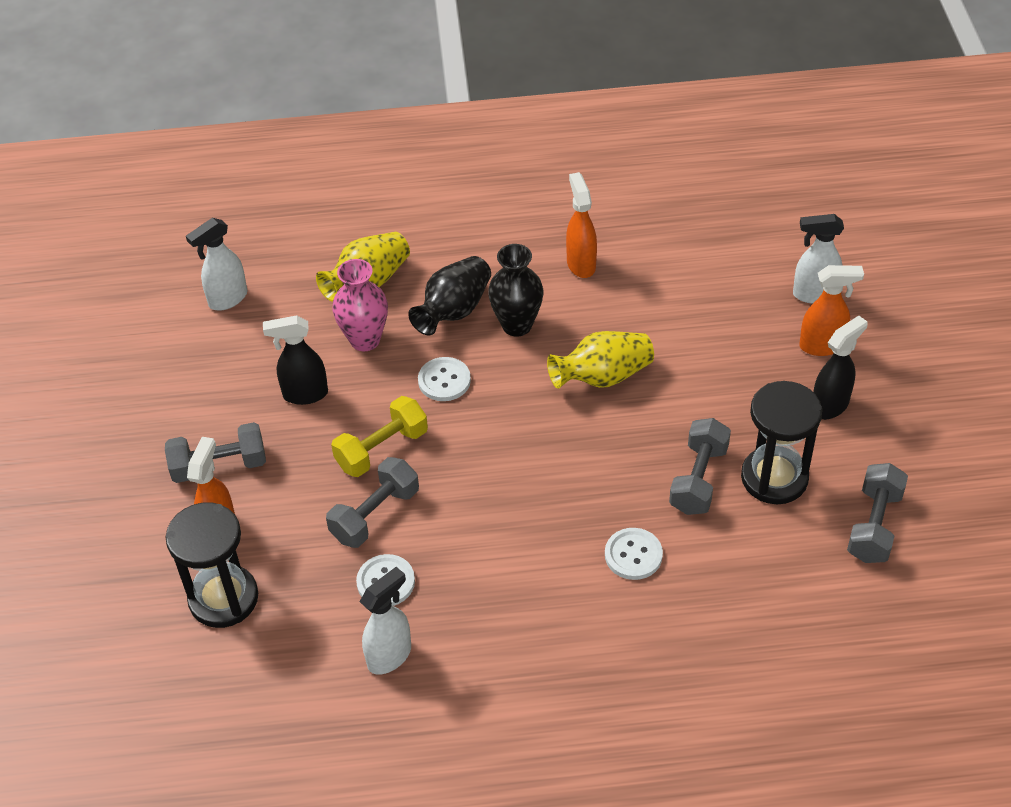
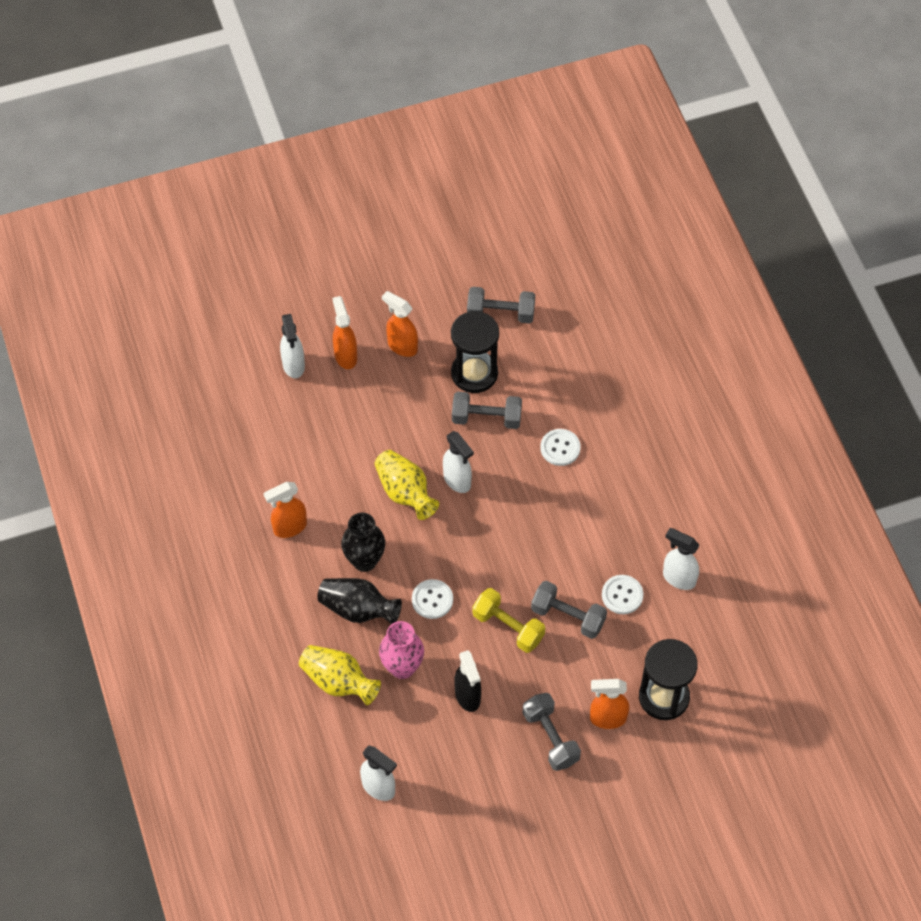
camera: 105 degrees left, 10 degrees up
black spray bottle [813,315,868,420] -> orange spray bottle [382,291,418,357]
none -> white spray bottle [443,431,474,493]

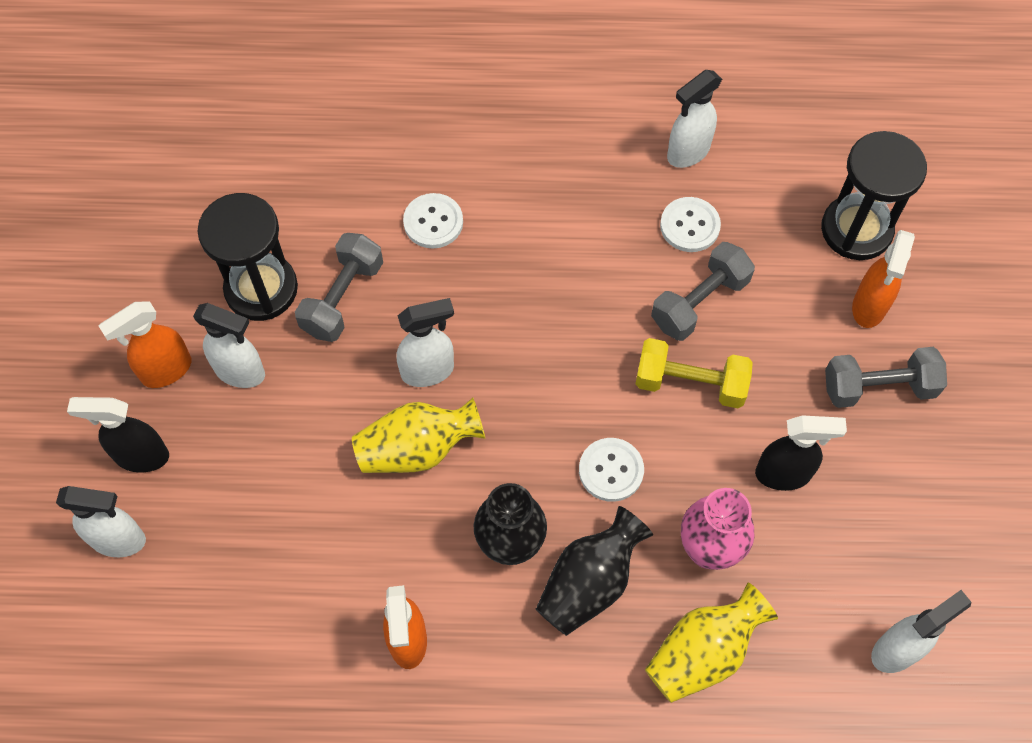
camera: 70 degrees left, 5 degrees up
orange spray bottle [332,296,357,369] -> black spray bottle [67,397,169,472]
grey dumbbell [467,287,535,324] -> none
yellow dumbbell [473,588,545,653] -> yellow dumbbell turned 45 degrees clockwise [635,338,753,408]
none -> white spray bottle [193,303,265,388]

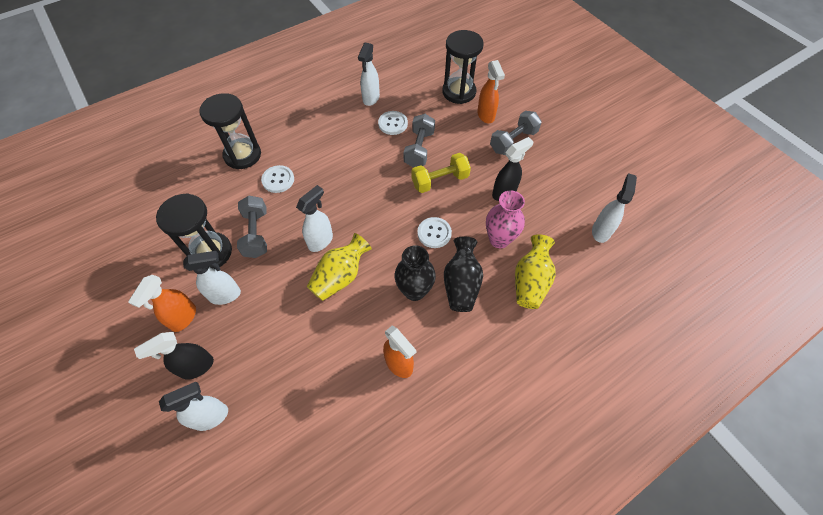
camera: 35 degrees left, 5 degrees down
none -> black hourglass [200,93,261,169]

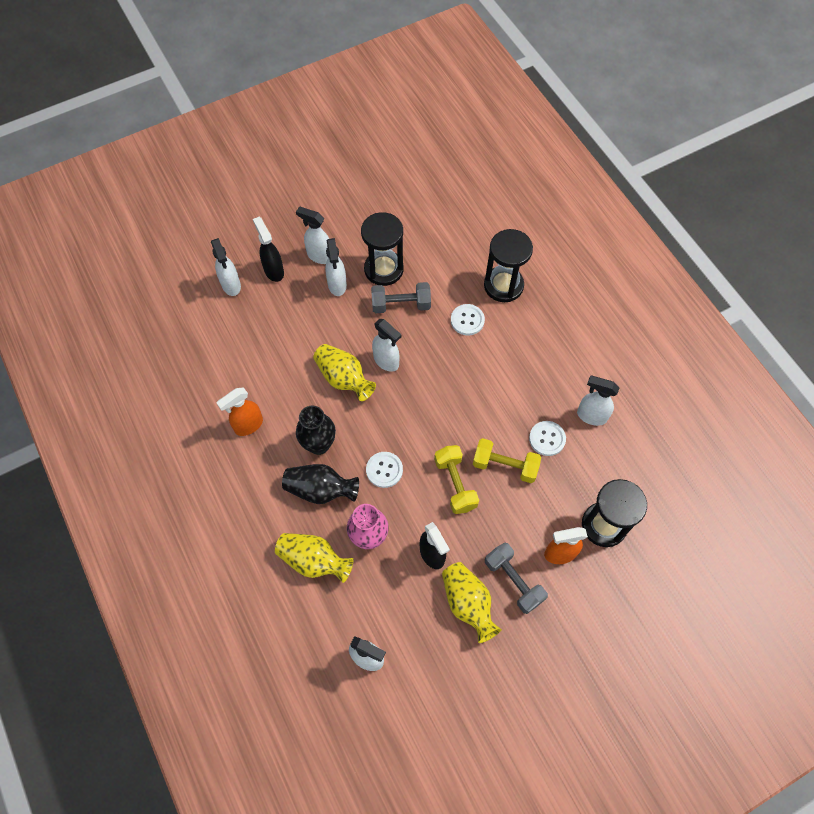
camera: 95 degrees right, 5 degrees up
orange spray bottle [128,275,196,332] -> white spray bottle [296,207,330,264]
grey dumbbell [404,114,435,168] -> yellow dumbbell [473,438,541,483]
none -> yellow vase [442,562,502,643]

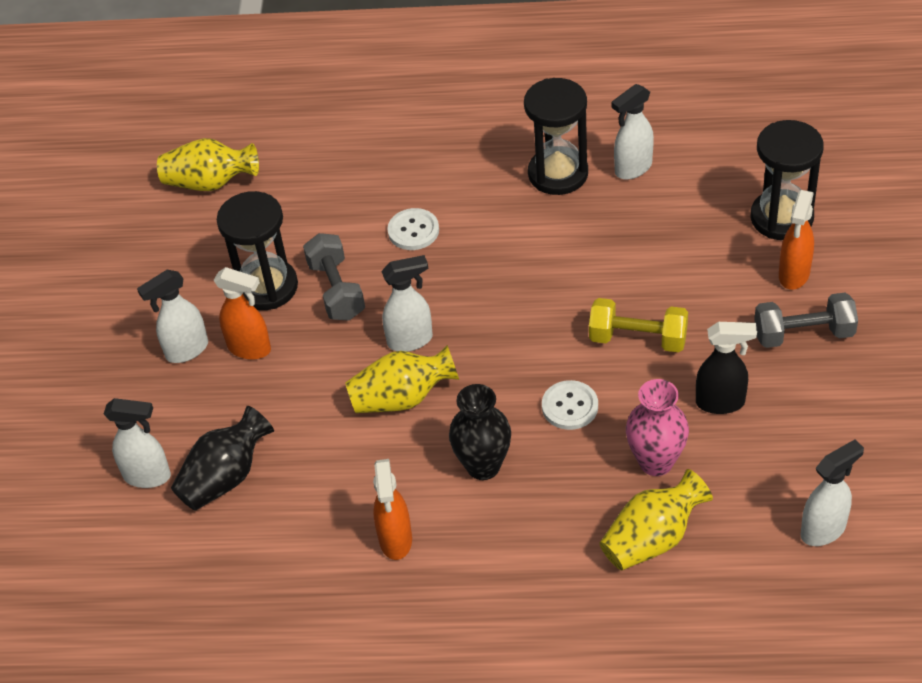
camera: 55 degrees left, 15 degrees down
black spray bottle [253,217,284,282] -> none
black vase [282,464,359,504] -> black vase moved to [171,406,274,511]
white spray bottle [325,238,347,296] -> orange spray bottle [214,267,271,360]
grey dumbbell [371,282,431,313] -> grey dumbbell turned 45 degrees counterclockwise [303,233,365,321]
yellow vase [442,562,502,643] -> yellow vase moved to [157,138,259,191]
yellow dumbbell [473,438,541,483] -> none
black hourglass [484,229,533,302] -> black hourglass moved to [524,78,588,195]
white button [529,421,566,456] -> none

